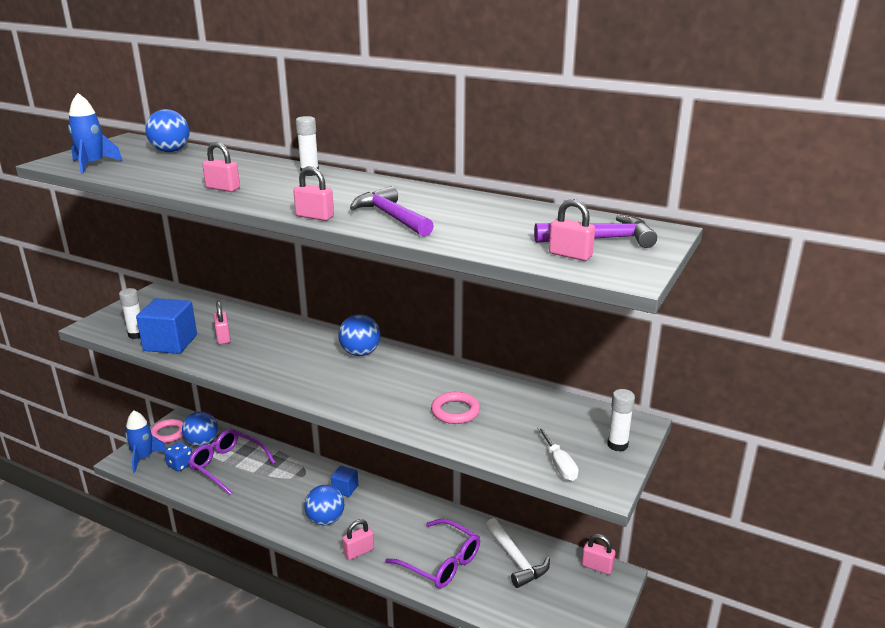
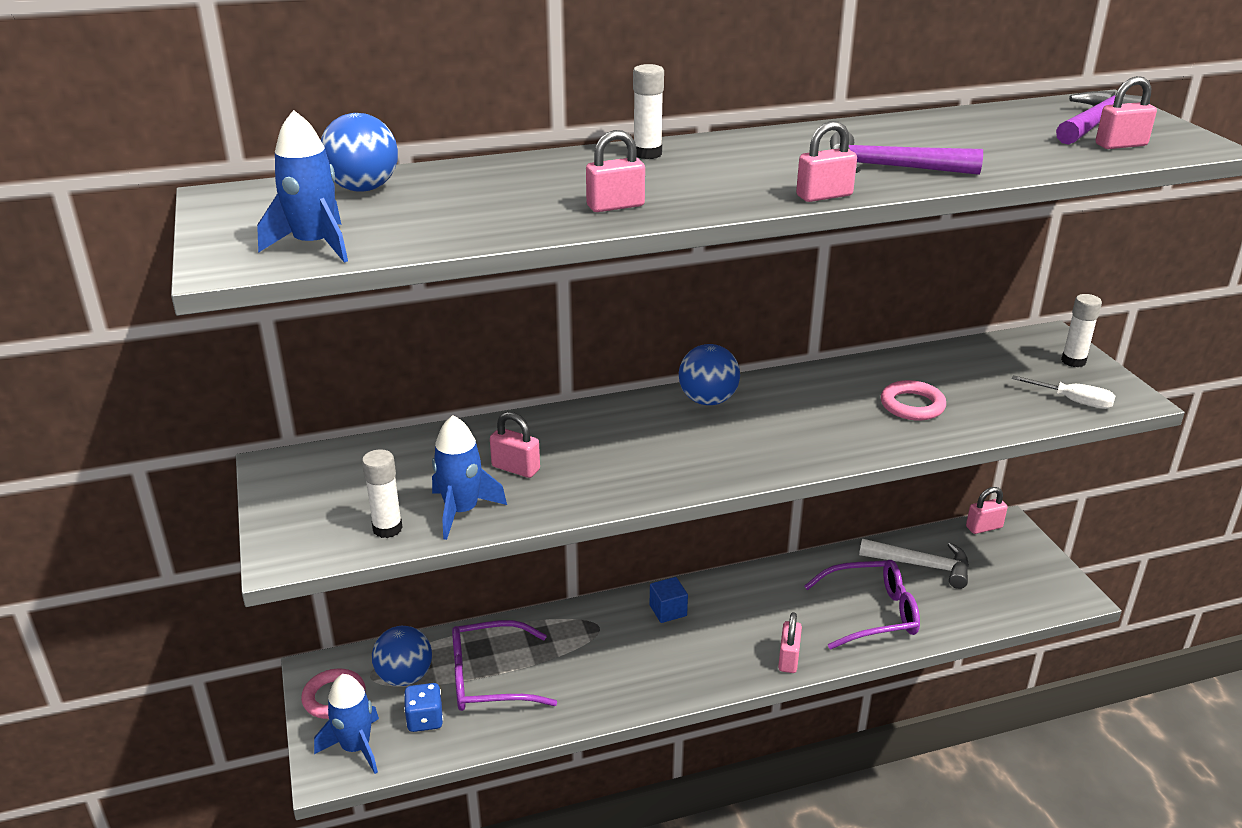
camera: 45 degrees left, 5 degrees up
blue cube [136,298,197,354] -> blue rocket [432,415,507,540]
blue ball [305,485,344,525] -> none

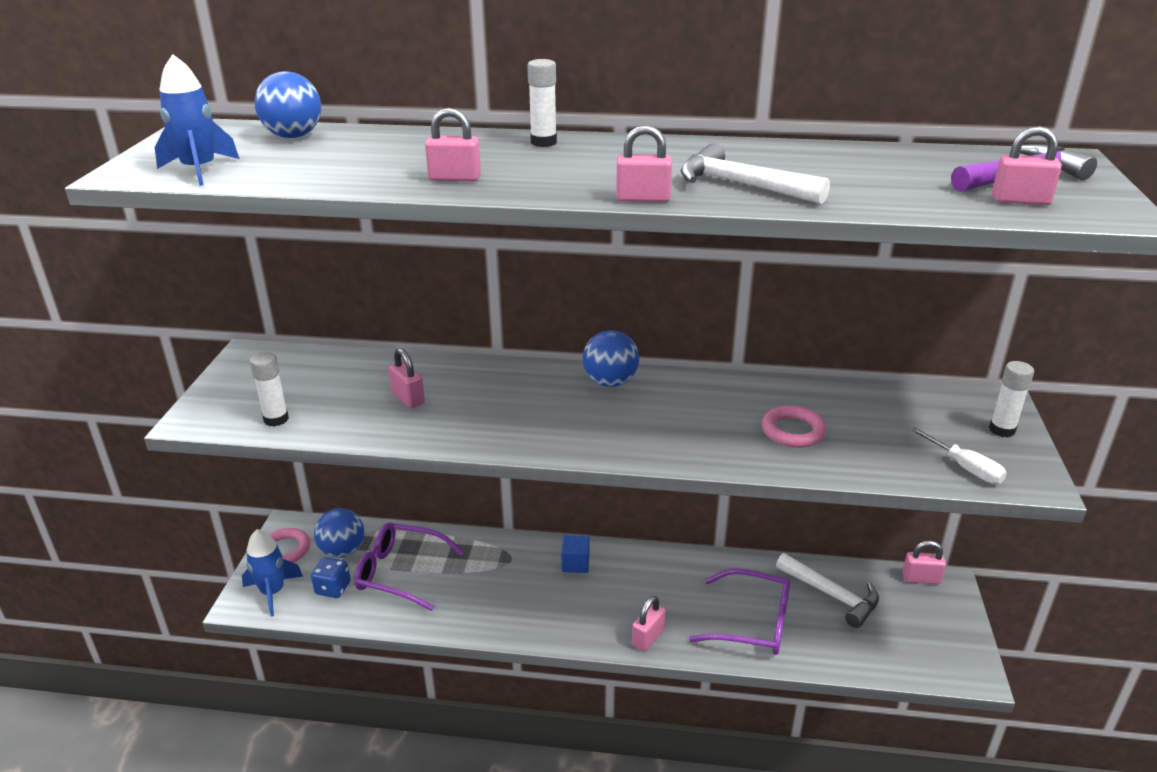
camera: 25 degrees right, 0 degrees up
blue rocket [432,415,507,540] -> none
purple hammer [830,132,983,175] -> white hammer [681,143,830,204]

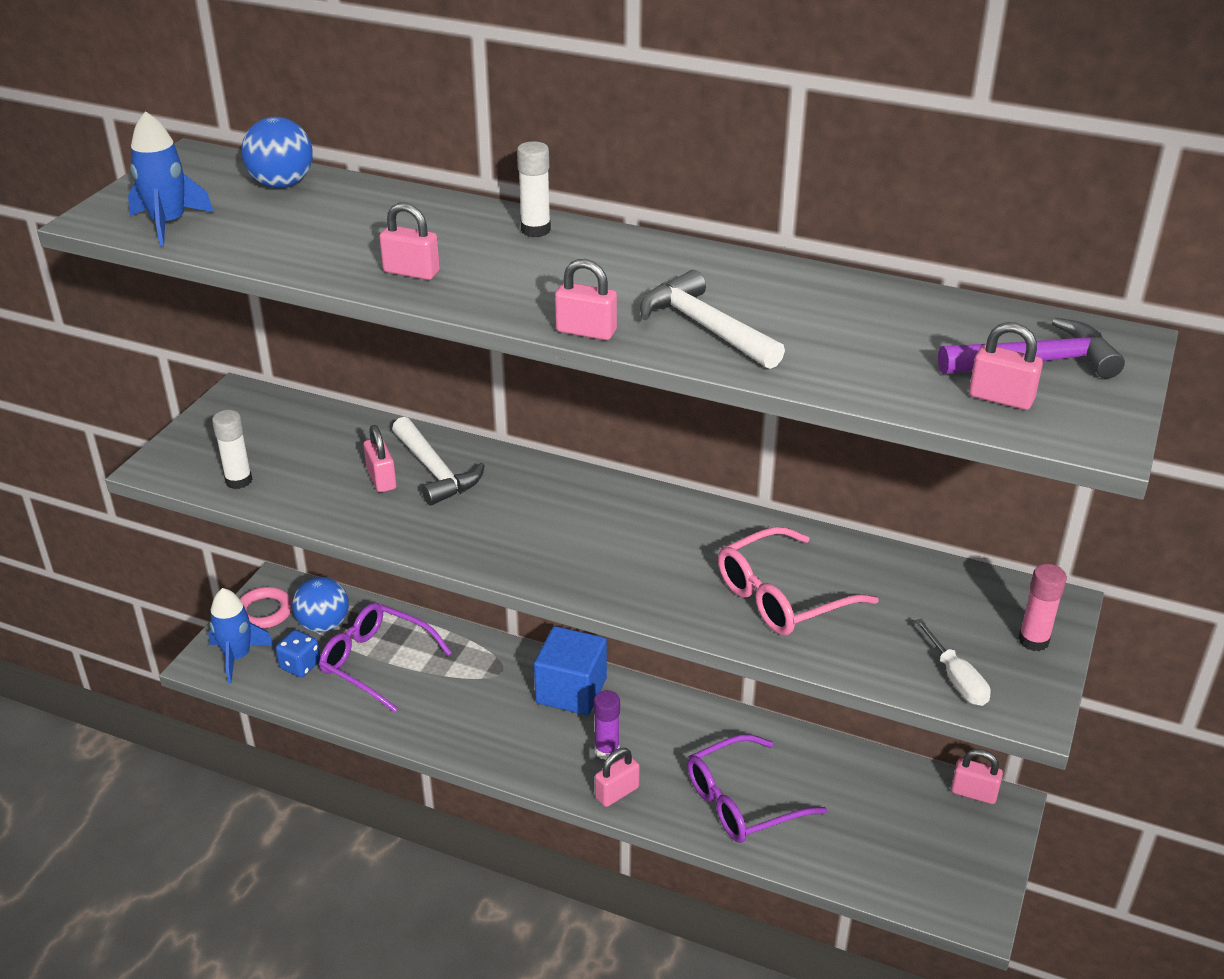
camera: 15 degrees right, 5 degrees up
blue cube [561,535,589,573] -> blue cube [534,626,607,716], size x1.84
blue ball [583,330,639,387] -> none
purple glasses [689,568,791,655] -> purple glasses turned 120 degrees clockwise [687,734,827,843]
pink ring [762,405,827,448] -> pink glasses [718,527,879,635]
white hammer [776,553,879,628] -> white hammer moved to [392,417,485,506]
white glue stick [989,361,1034,437] -> pink glue stick [1018,564,1067,651]
none -> purple glue stick [594,690,620,760]

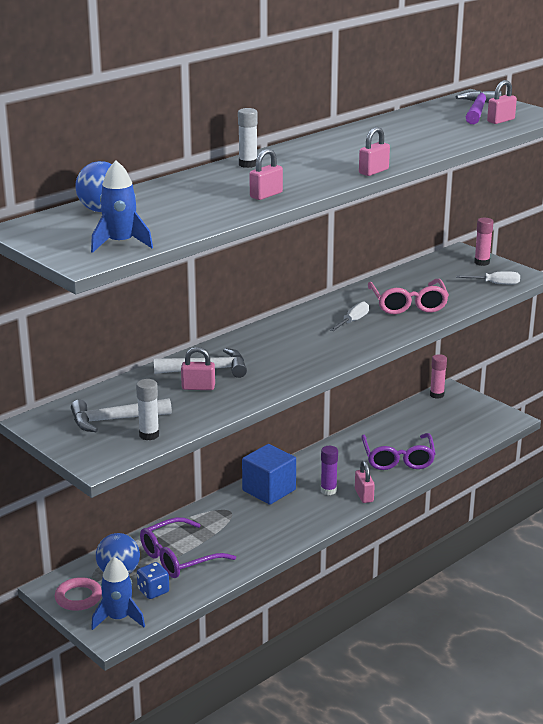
camera: 65 degrees left, 10 degrees down
white hammer [640,270,785,369] -> white hammer moved to [71,398,172,432]
pink padlock [951,749,1003,804] -> pink glue stick [430,354,447,399]
none -> white screwdriver [330,301,369,331]

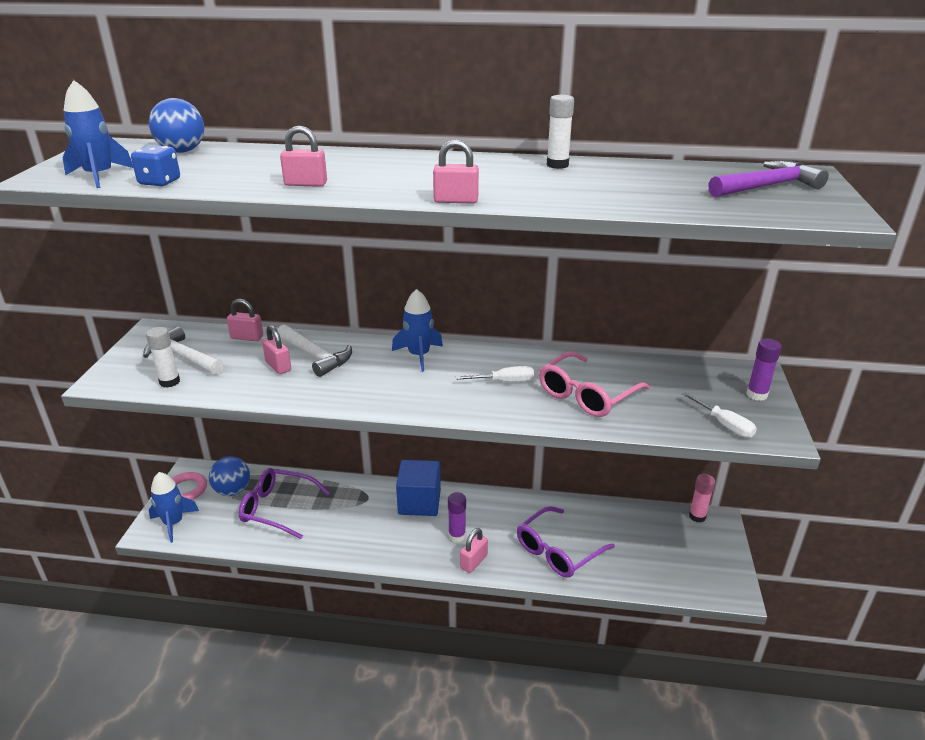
camera: 50 degrees right, 5 degrees up
blue dice [137,562,169,599] -> blue dice moved to [131,145,180,187]
white glue stick [238,108,258,168] -> white glue stick moved to [547,95,574,169]
pink glue stick [474,218,494,266] -> purple glue stick [746,339,782,401]
pink padlock [487,80,517,124] -> pink padlock moved to [227,299,263,341]
none -> blue rocket [392,289,443,372]

